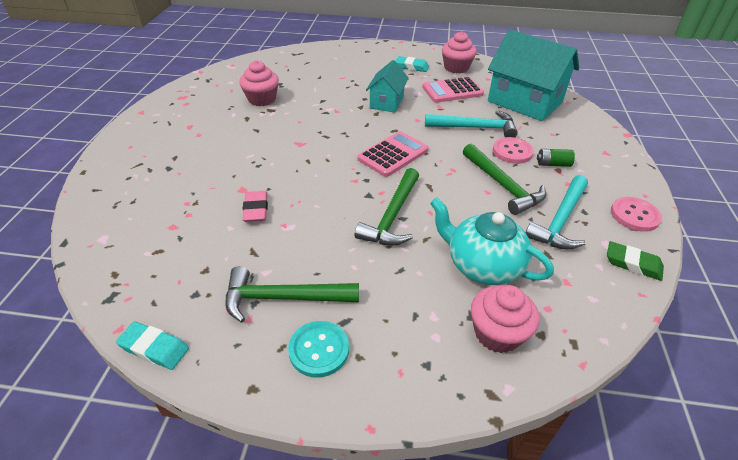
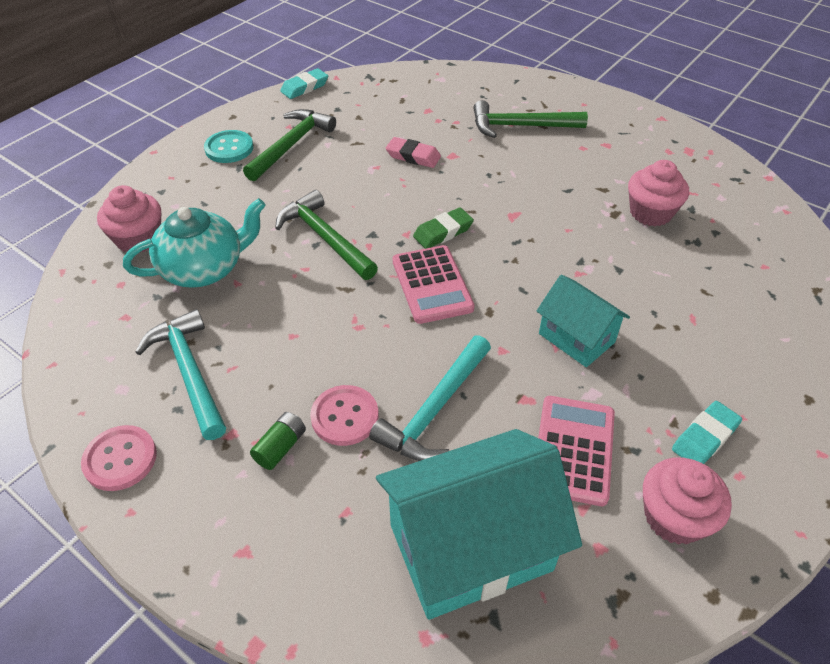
camera: 120 degrees right, 5 degrees up
green hammer [463,144,546,215] -> green hammer moved to [473,100,588,138]
green eraser [607,241,664,281] -> green eraser moved to [413,208,474,249]

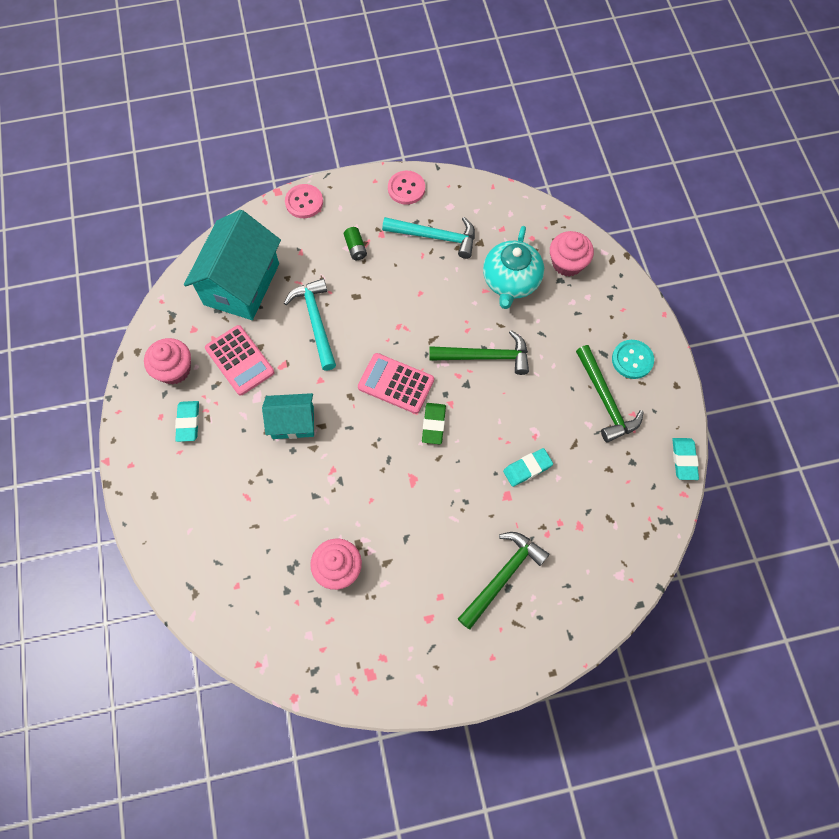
camera: 130 degrees right, 20 degrees up
pink button [310,385,379,446] -> pink button moved to [285,184,323,218]
pink eraser [386,137,441,168] -> turquoise eraser [503,448,553,487]

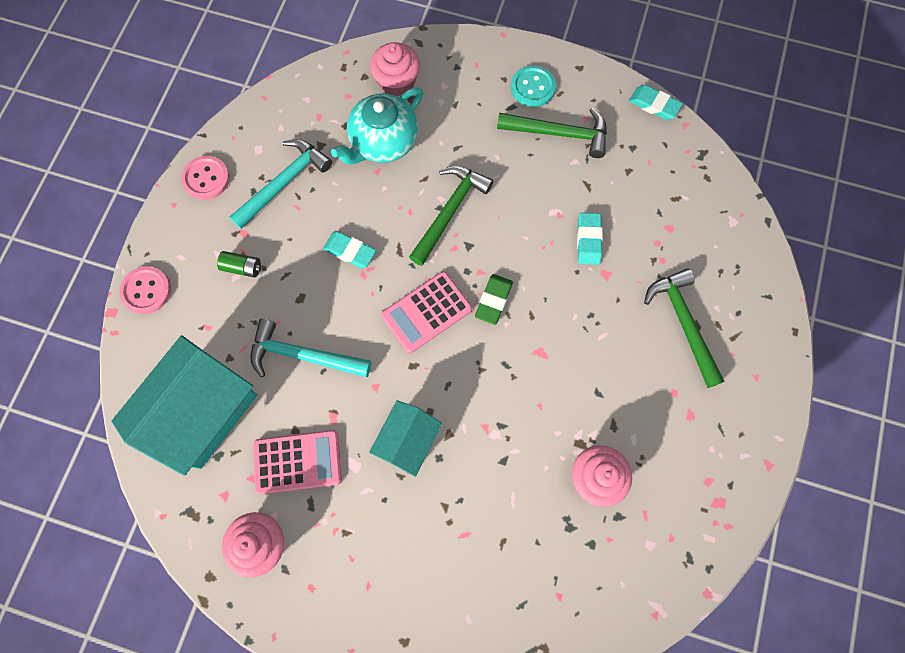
camera: 60 degrees left, 5 degrees up
turquoise eraser [175,401,199,442] -> turquoise eraser moved to [323,231,376,268]
turquoise house [184,210,281,320] -> turquoise house turned 75 degrees clockwise [111,335,257,476]
green eraser [422,403,446,444] -> green eraser turned 75 degrees clockwise [475,274,513,325]
turquoise teapot [483,226,544,309] -> turquoise teapot turned 90 degrees clockwise [331,87,423,164]

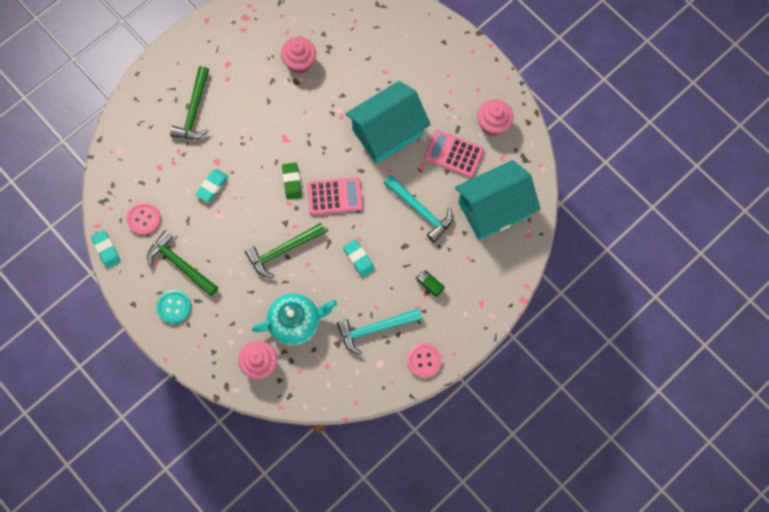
camera: 150 degrees left, 0 degrees up
pink button [119,266,171,314] -> pink button moved to [127,202,161,235]
turquoise house [369,400,442,477] -> turquoise house [345,81,431,164], size x1.78
green eraser [475,274,513,325] -> green eraser turned 60 degrees counterclockwise [282,163,302,200]

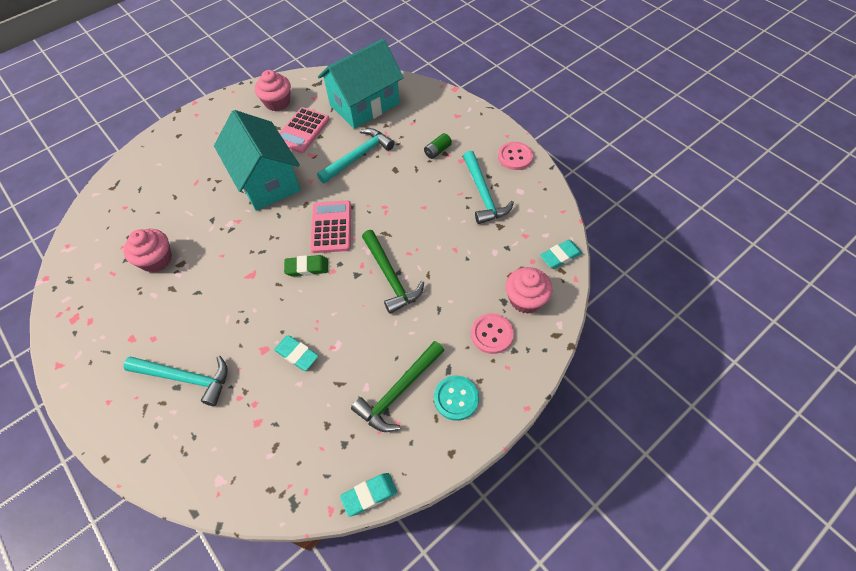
camera: 85 degrees left, 15 degrees down
pink button [127,202,161,235] -> pink button moved to [471,314,514,354]
green hammer [170,66,209,139] -> turquoise hammer [124,356,228,406]
turquoise teapot [252,293,337,346] -> none
turquoise eraser [343,239,375,277] -> turquoise eraser moved to [540,240,582,269]
turquoise house [455,160,541,240] -> turquoise house turned 75 degrees clockwise [318,39,404,129]

